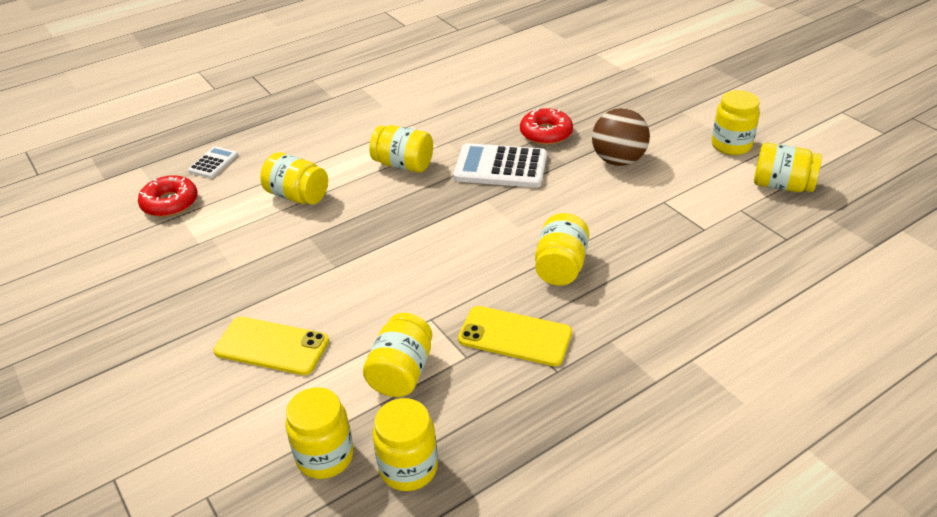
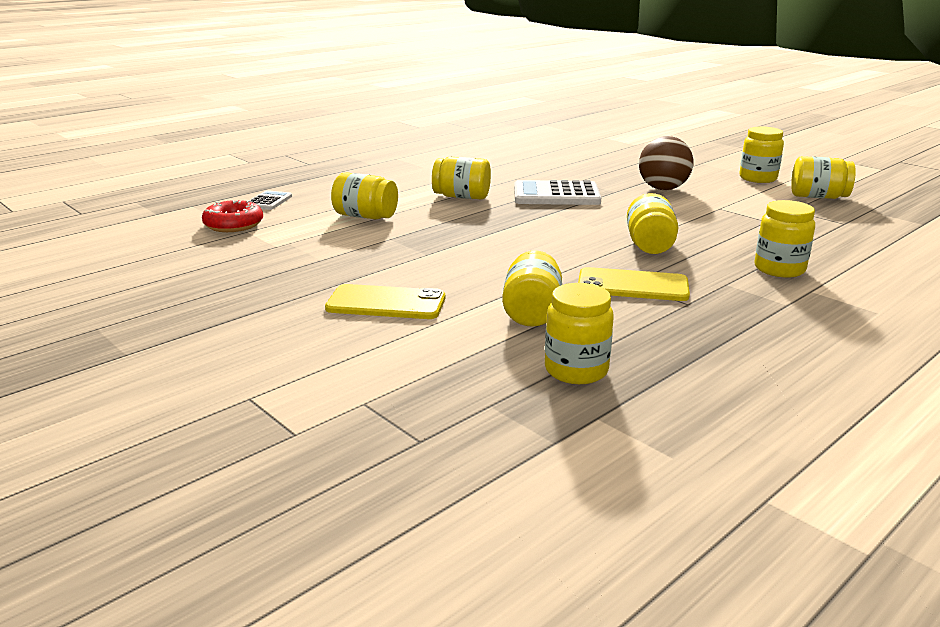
camera: 10 degrees left, 15 degrees down
yellow jar [286,387,354,479] -> yellow jar moved to [754,200,815,278]
red donut [520,108,573,145] -> none

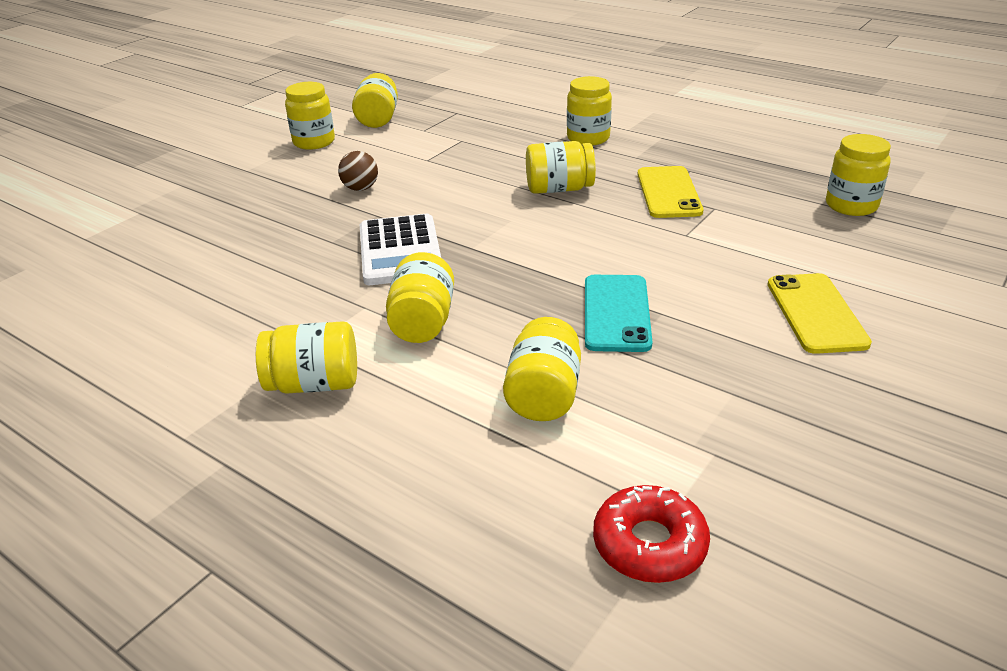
camera: 100 degrees left, 10 degrees up
white calculator [250,190,292,210] -> none
yellow jar [502,250,562,327] -> yellow jar moved to [256,321,357,394]
brown ball [639,136,693,190] -> brown ball [338,151,378,191], size x0.60
none -> turquoise phone [585,275,653,352]

